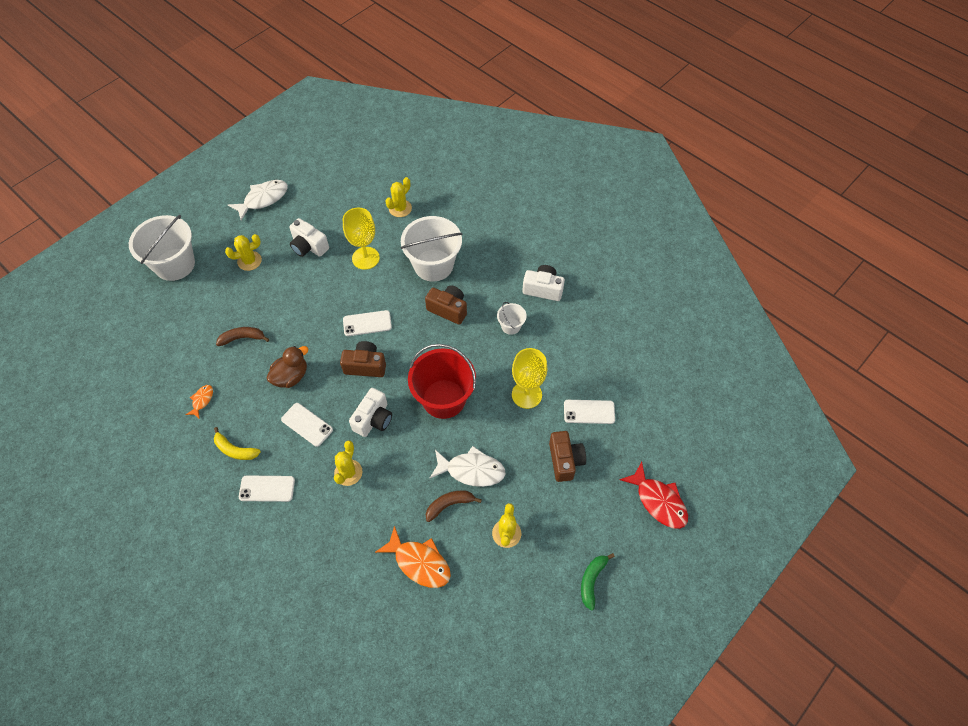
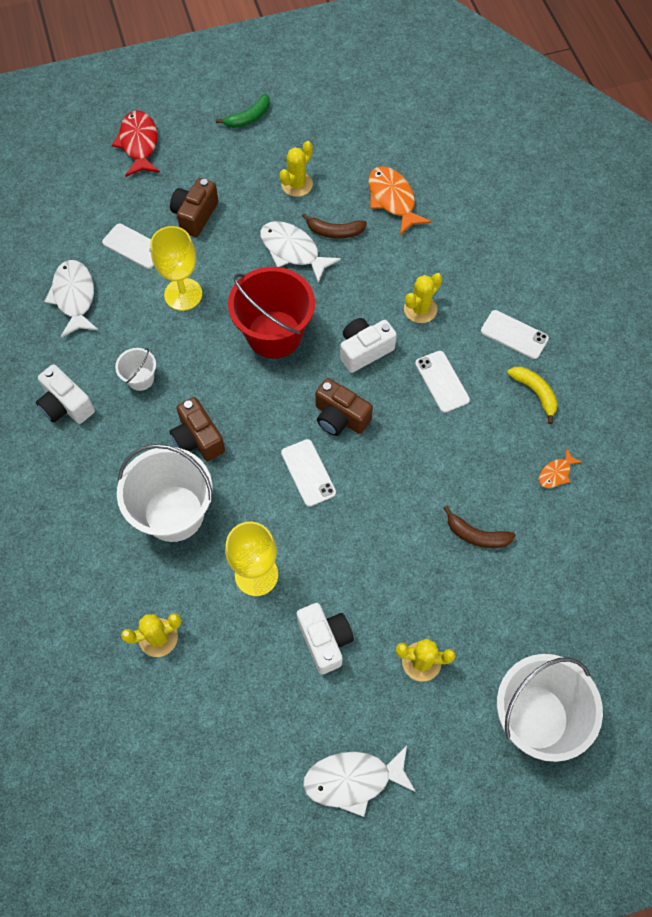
camera: 150 degrees left, 5 degrees up
brown duck [267,346,309,388] -> none
white phone [343,310,392,336] -> white phone turned 45 degrees clockwise [281,439,336,507]
none -> white fish [44,260,98,338]

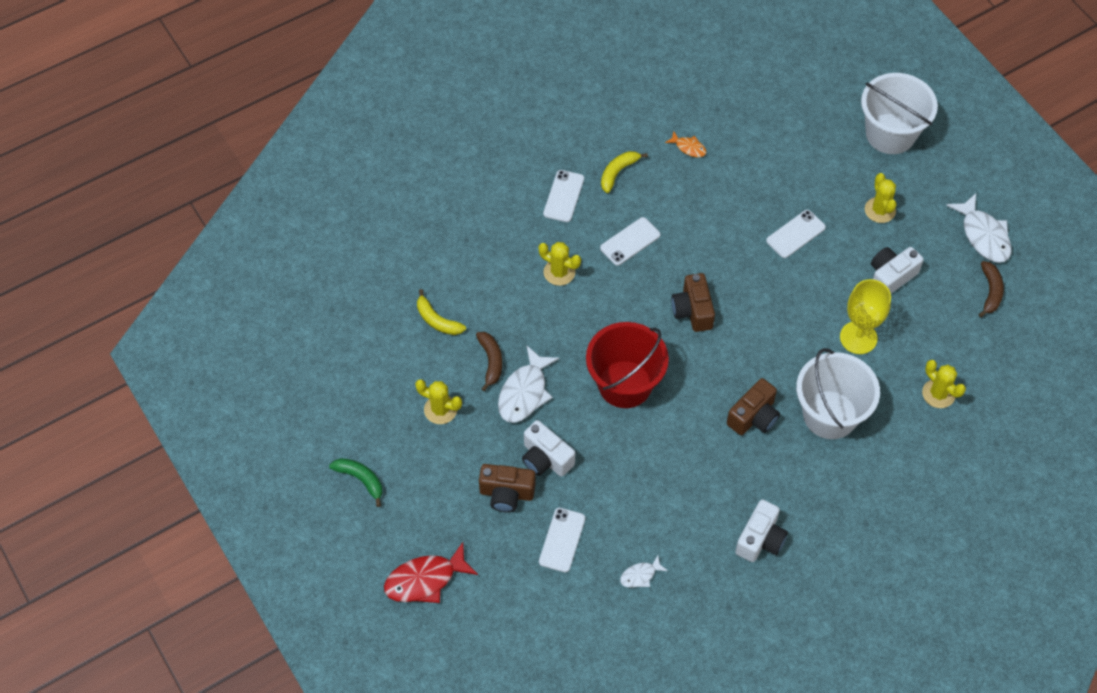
camera: 105 degrees left, 5 degrees down
white fish [44,260,98,338] -> white fish [620,555,668,588], size x0.52
white bucket [115,348,156,391] -> none
yellow goblet [150,226,202,311] -> none
white phone [281,439,336,507] -> white phone moved to [766,210,826,258]
brown camera [315,378,373,436] -> brown camera turned 150 degrees clockwise [671,273,715,332]
white camera [340,318,397,373] -> white camera moved to [522,420,575,477]
orange fish [368,166,431,235] -> yellow banana [417,289,466,335]
brown banana [444,506,516,548] -> brown banana moved to [979,261,1004,317]

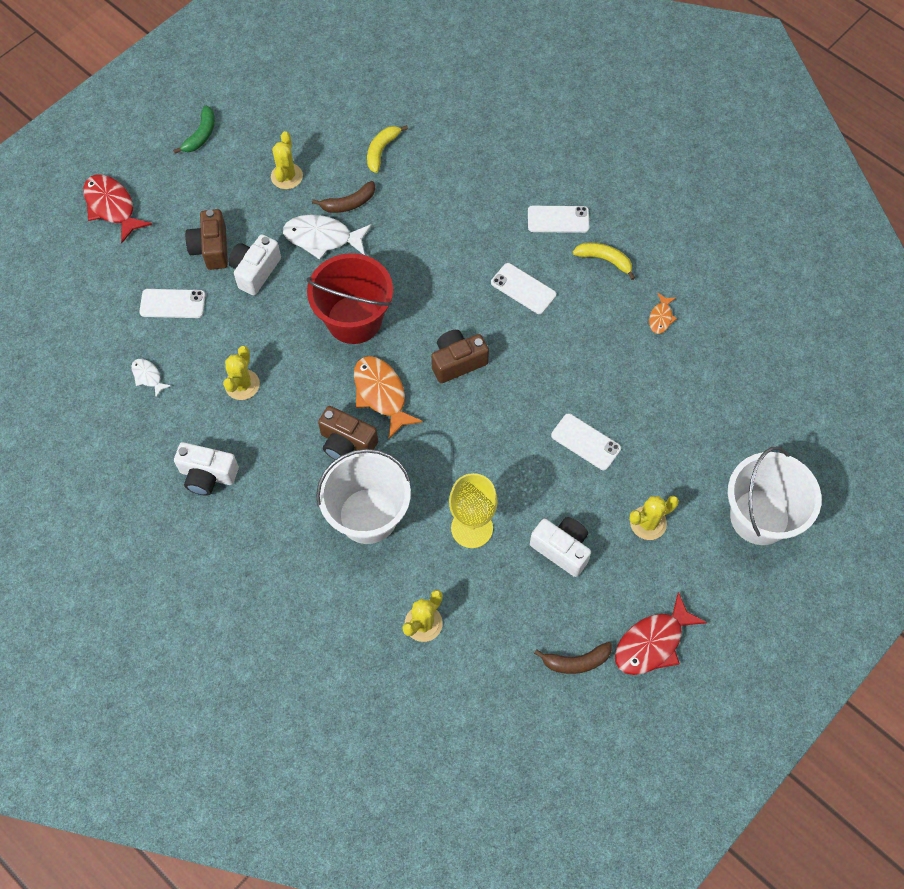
camera: 75 degrees right, 5 degrees up
yellow cactus [538,242,581,286] -> yellow cactus moved to [223,346,260,400]
white fish [946,193,1012,263] -> red fish [615,592,707,675]
none -> orange fish [354,356,423,439]

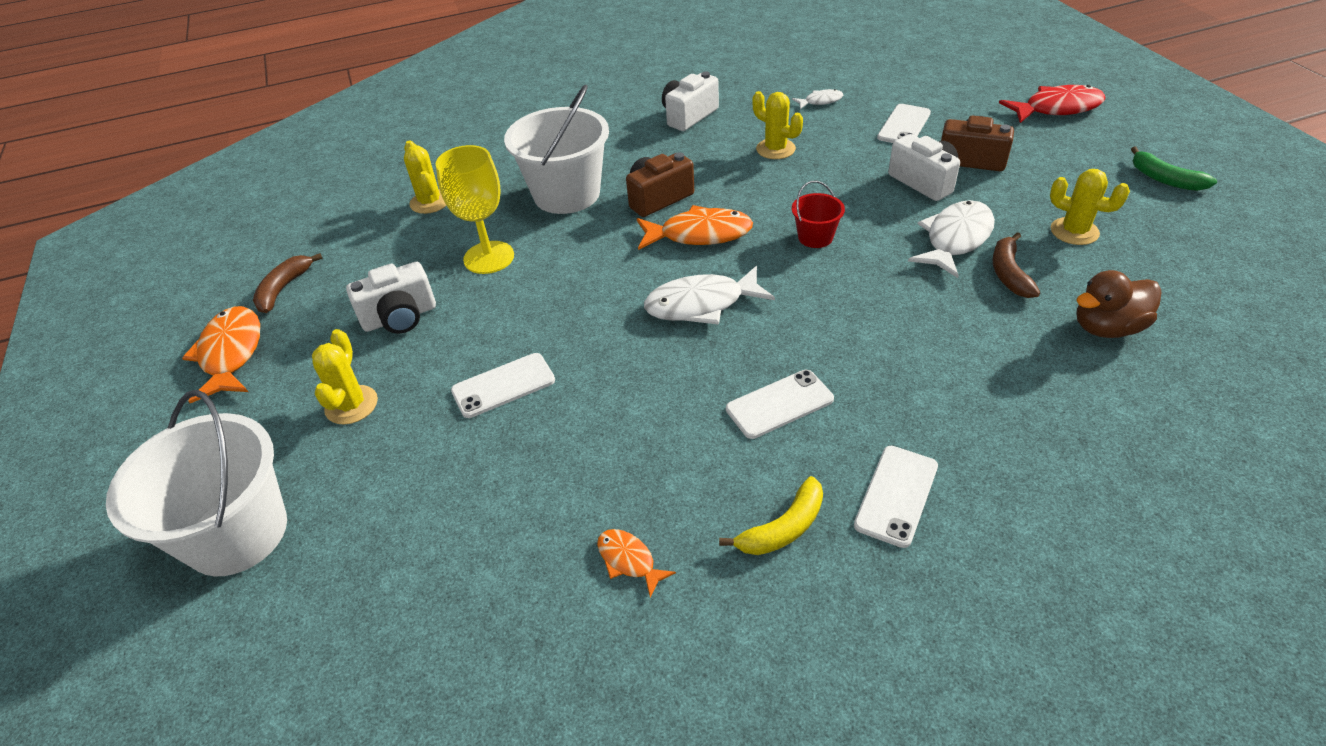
camera: 120 degrees right, 20 degrees down
red bucket [307,253,393,344] -> red bucket [792,181,845,248], size x0.47
yellow banana [367,125,408,173] -> brown duck [1076,270,1162,338]
brown camera [431,330,489,383] -> white fish [644,266,775,325]
red fish [615,592,707,675] -> orange fish [182,306,260,403]

